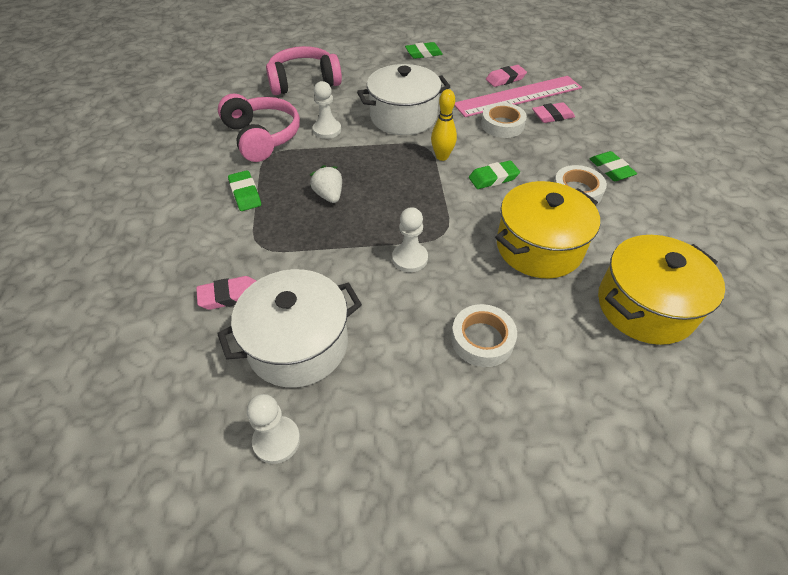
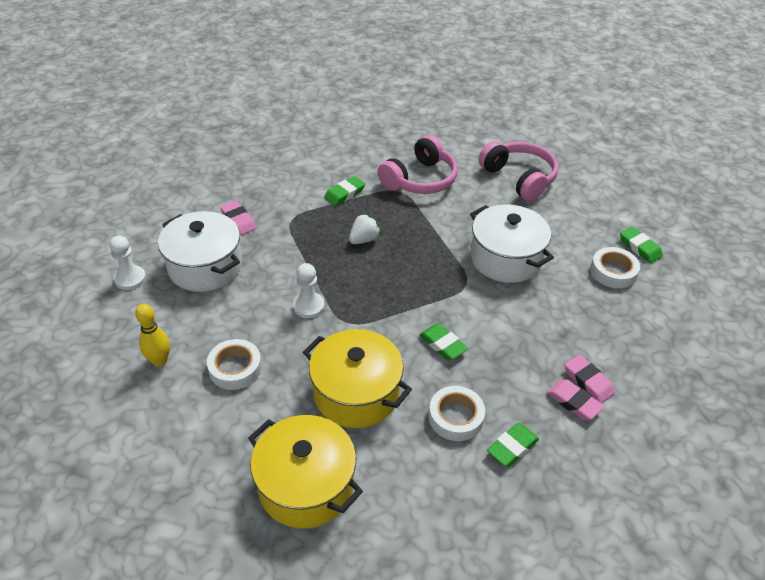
camera: 70 degrees right, 5 degrees down
white pawn [313,81,341,139] -> none
yellow bowling pin [431,89,457,161] -> yellow bowling pin moved to [135,304,170,367]
pink ruler [454,76,582,117] -> none
white tape [481,103,527,138] -> white tape moved to [590,247,640,288]
pink eraser [486,65,527,87] -> pink eraser moved to [547,379,604,420]

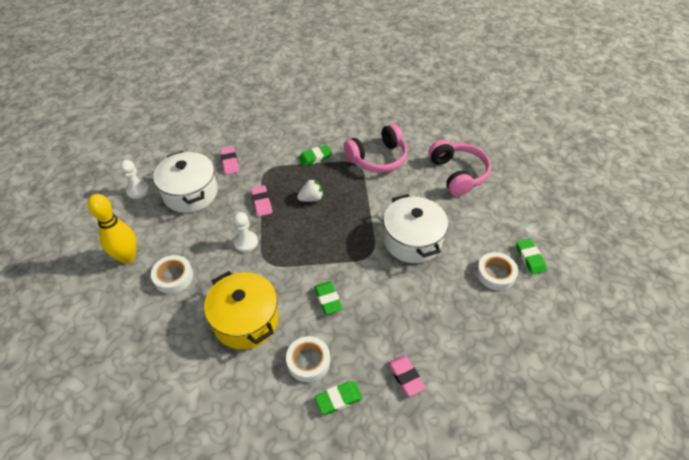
camera: 20 degrees right, 5 degrees up
yellow bowling pin [135,304,170,367] -> yellow bowling pin [88,194,137,264], size x1.53
yellow pot [248,415,363,528] -> none
pink eraser [564,355,615,403] -> pink eraser moved to [251,185,272,216]

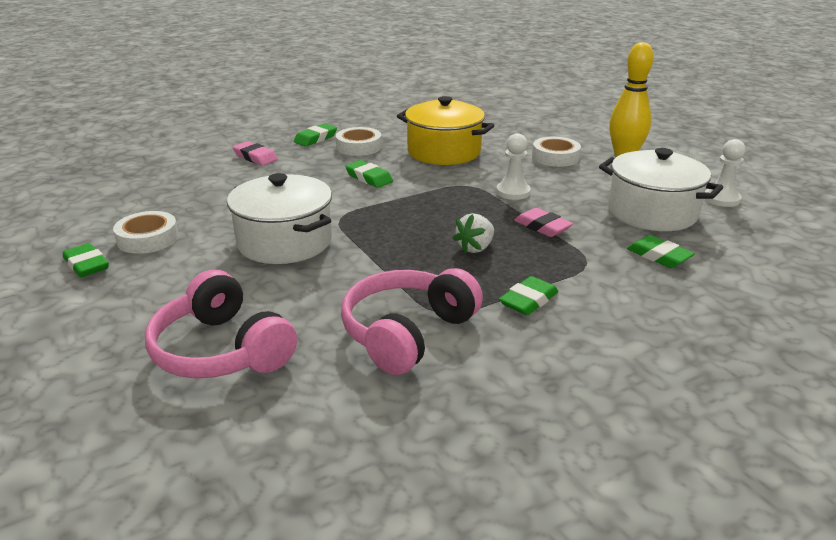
camera: 155 degrees right, 20 degrees down
pink eraser [220,147,239,174] -> green eraser [627,235,695,268]

